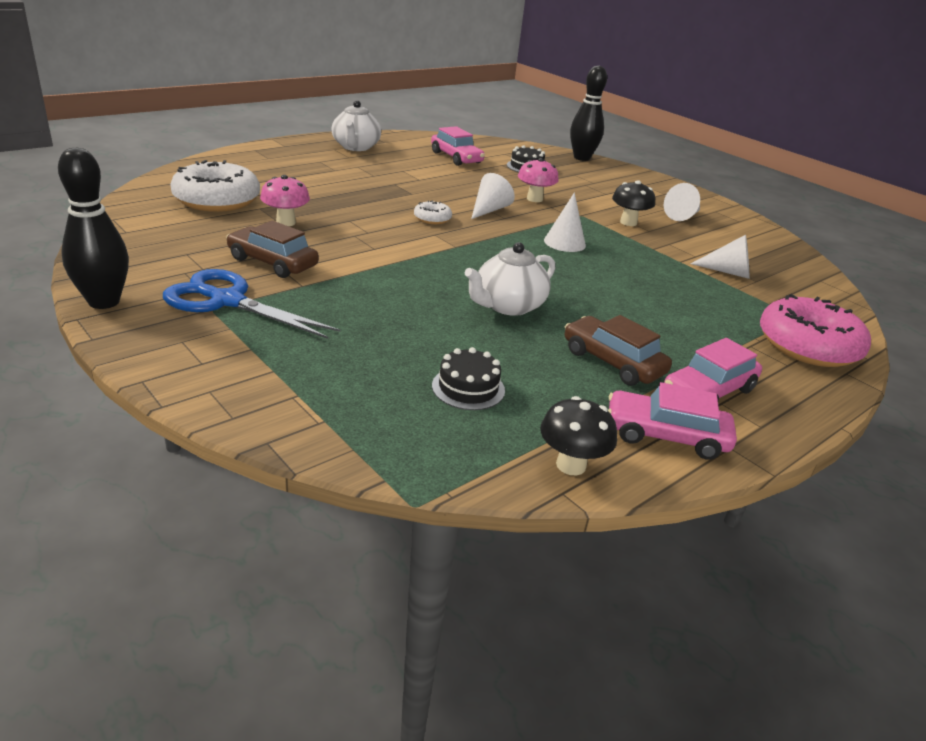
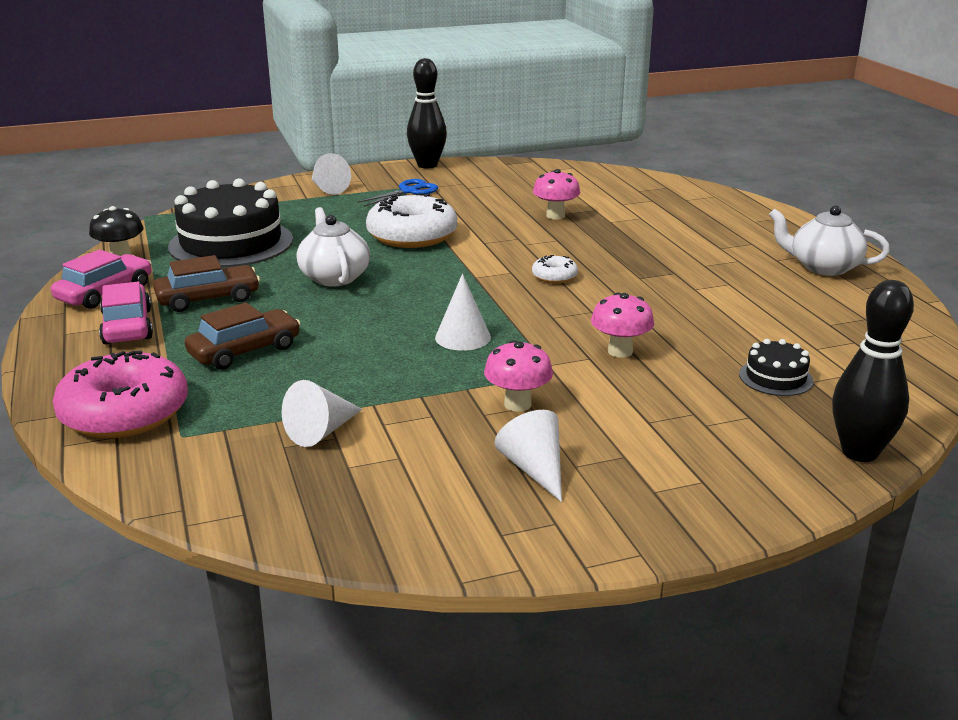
camera: 115 degrees right, 5 degrees down
blue scissors [163,269,341,339] -> blue scissors [357,179,438,207], size x0.65
white donut [170,160,260,212] -> white donut moved to [366,193,457,248]
brown car [226,221,319,278] -> brown car moved to [185,302,301,370]
pink car [431,126,485,166] -> none
black cake [432,347,505,410] -> black cake [168,178,293,268], size x2.20
white cone [471,173,515,219] -> white cone moved to [312,153,351,195]
black mushroom [612,180,655,226] -> pink mushroom [484,340,553,412]

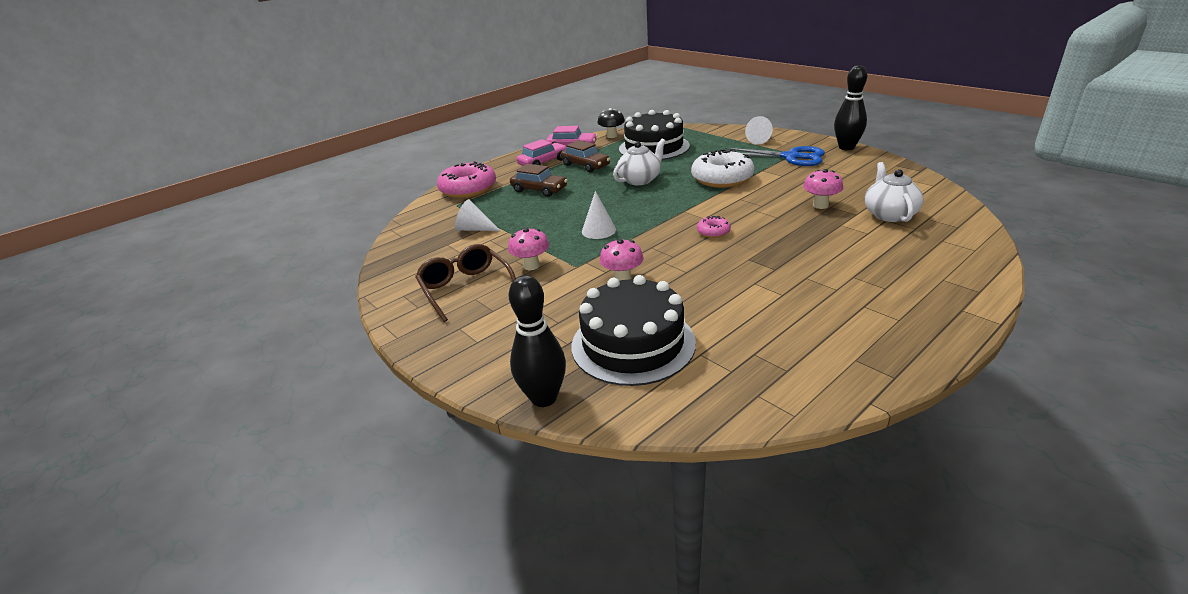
camera: 70 degrees right, 5 degrees up
blue scissors [357,179,438,207] -> blue scissors [725,146,825,166], size x1.55
white cone [495,410,562,502] -> brown glasses [415,244,516,322]
white donut [532,255,578,284] -> pink donut [697,216,731,238]
black cake [739,339,814,396] -> black cake [572,275,696,386], size x2.20
white teapot [769,206,890,276] -> white teapot moved to [865,162,924,222]

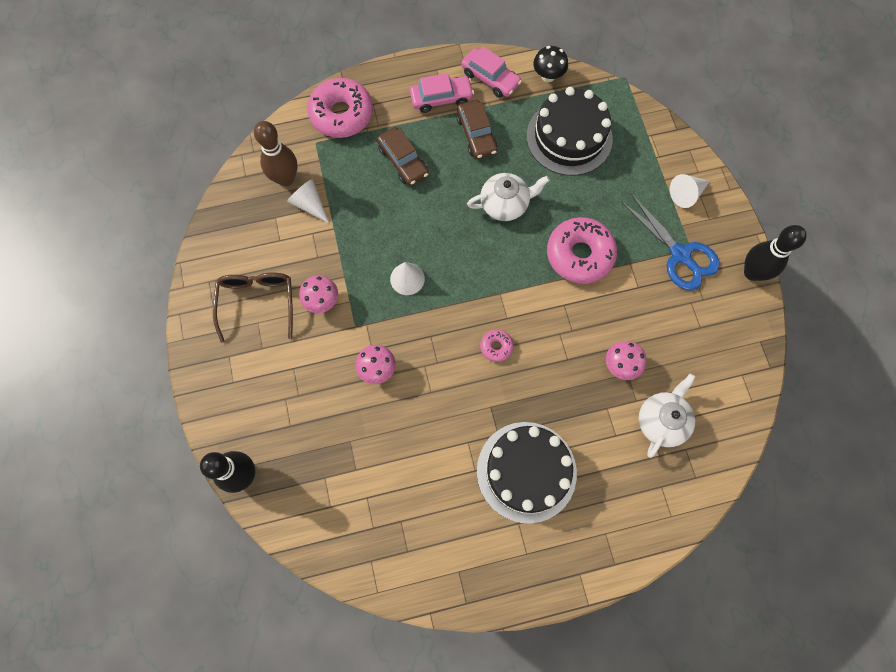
camera: 25 degrees right, 40 degrees up
black cake [572,275,696,386] -> black cake moved to [477,422,577,524]
white donut [691,149,754,188] -> pink donut [547,217,617,284]
none -> brown bowling pin [254,121,297,186]

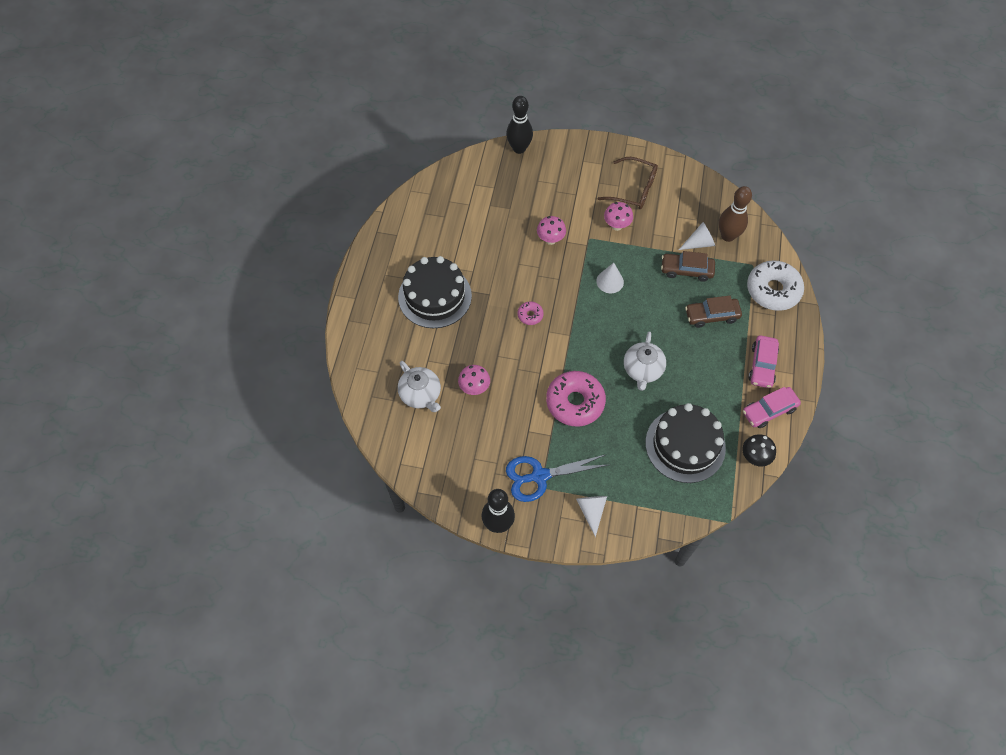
camera: 115 degrees right, 10 degrees down
pink donut [307,78,373,138] -> white donut [747,260,804,311]
brown car [456,100,498,159] -> brown car moved to [661,251,715,282]

